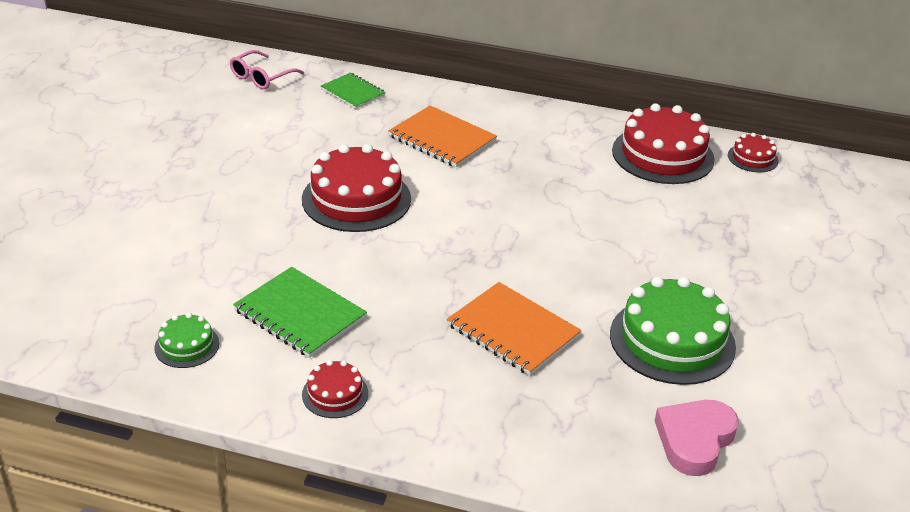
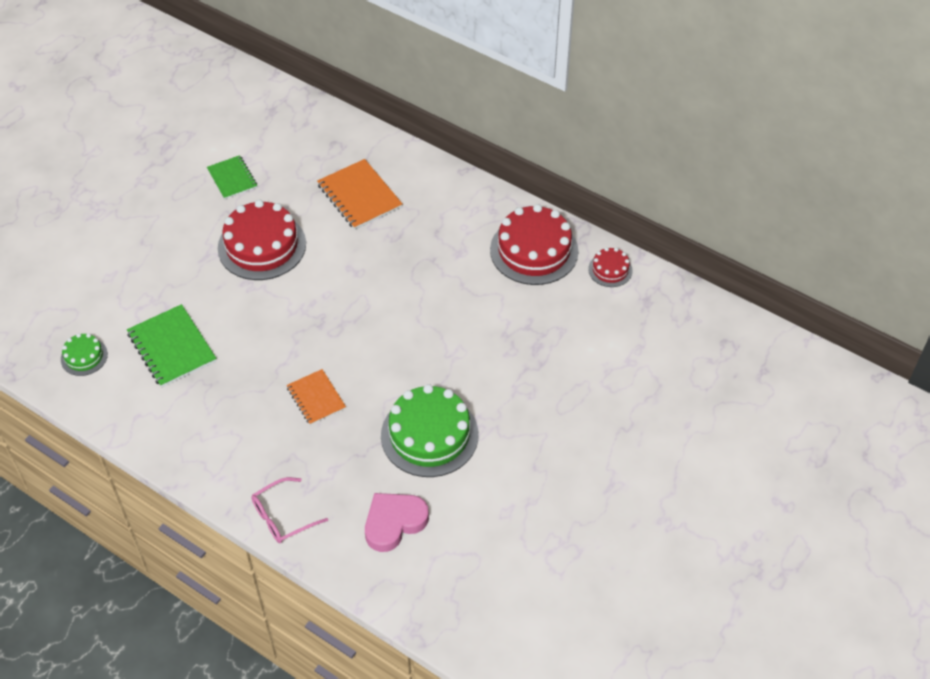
camera: 20 degrees right, 15 degrees up
pink glasses [230,50,304,89] -> pink glasses moved to [251,477,328,543]
red cake [302,360,368,418] -> none
green notebook [321,73,386,109] -> green notebook moved to [207,155,257,199]
orange notebook [447,282,582,376] -> orange notebook [286,369,346,425], size x0.64

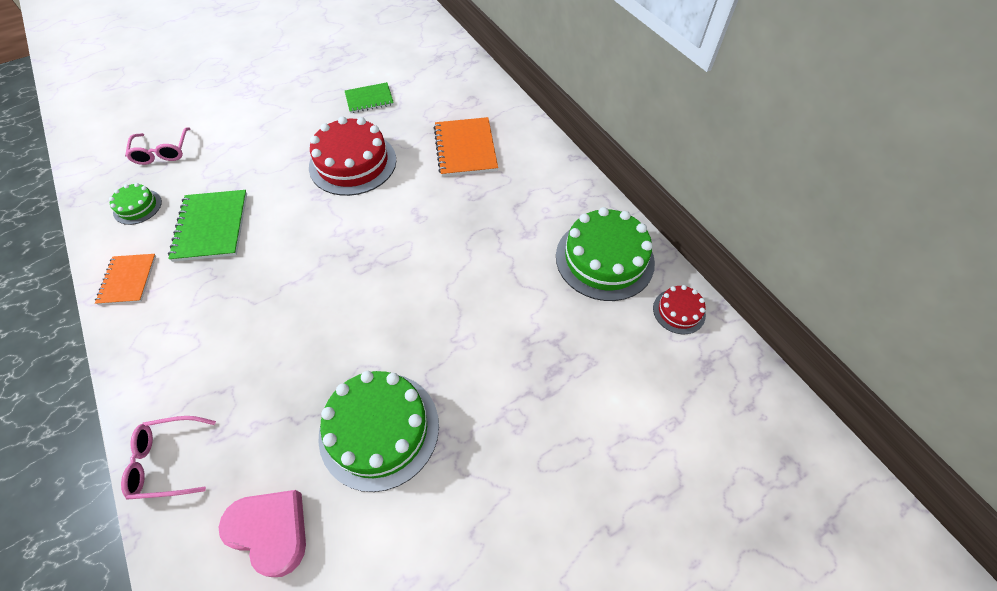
camera: 25 degrees right, 5 degrees up
green notebook [207,155,257,199] -> green notebook turned 75 degrees clockwise [345,82,394,113]
orange notebook [286,369,346,425] -> orange notebook moved to [95,254,156,305]
pink heart [365,493,429,552] -> pink heart turned 45 degrees clockwise [219,490,306,577]
red cake [490,204,579,285] -> green cake [556,207,655,301]
none -> pink glasses [125,127,191,165]

